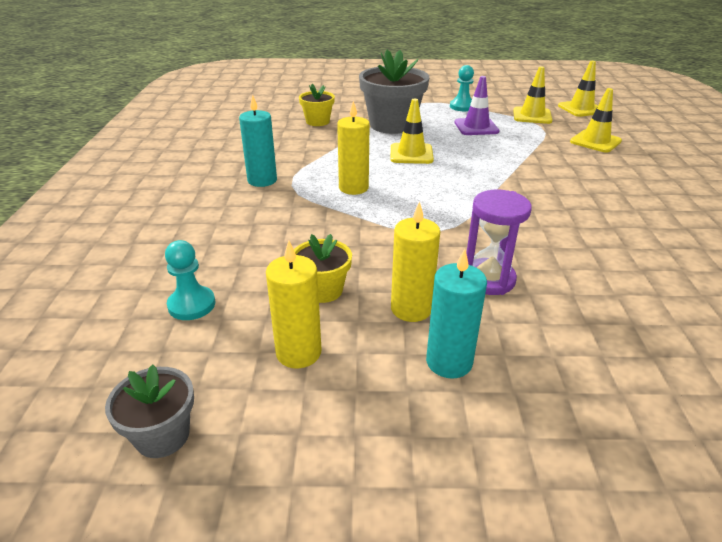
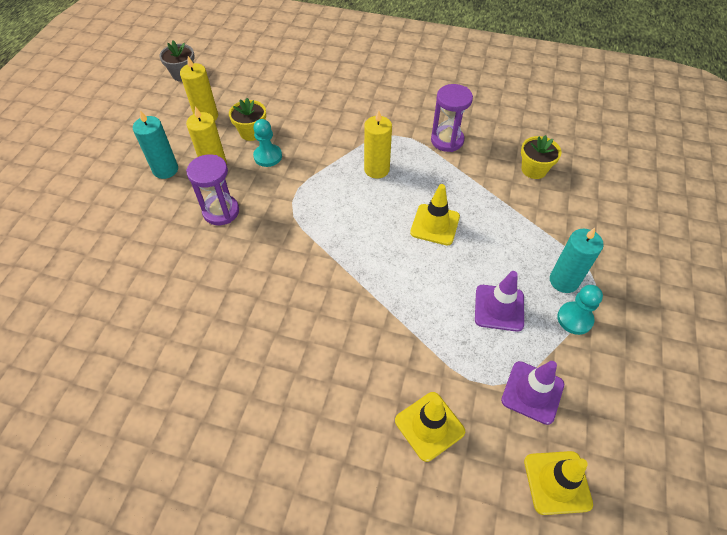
camera: 105 degrees right, 20 degrees up
turquoise pawn [165,240,215,320] -> turquoise pawn moved to [253,119,282,167]
turquoise candle [239,95,277,187] -> turquoise candle moved to [550,228,604,293]
grey flower pot [359,49,429,134] -> none
yellow traffic cone [513,66,552,124] -> purple traffic cone [501,361,564,425]
none -> purple hourglass [431,84,473,152]

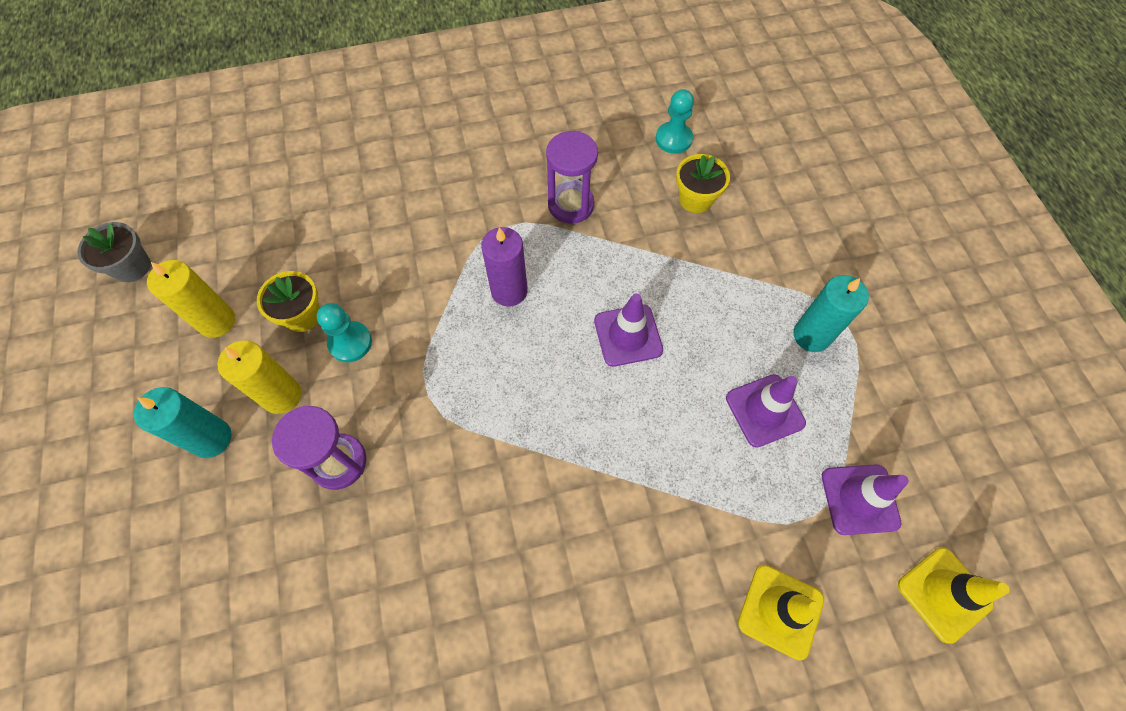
camera: 30 degrees left, 10 degrees up
yellow candle [364,110,392,179] -> purple candle [481,227,527,306]
yellow traffic cone [410,184,460,245] -> purple traffic cone [594,293,663,367]
turquoise pawn [557,285,603,335] -> turquoise pawn moved to [656,89,694,154]

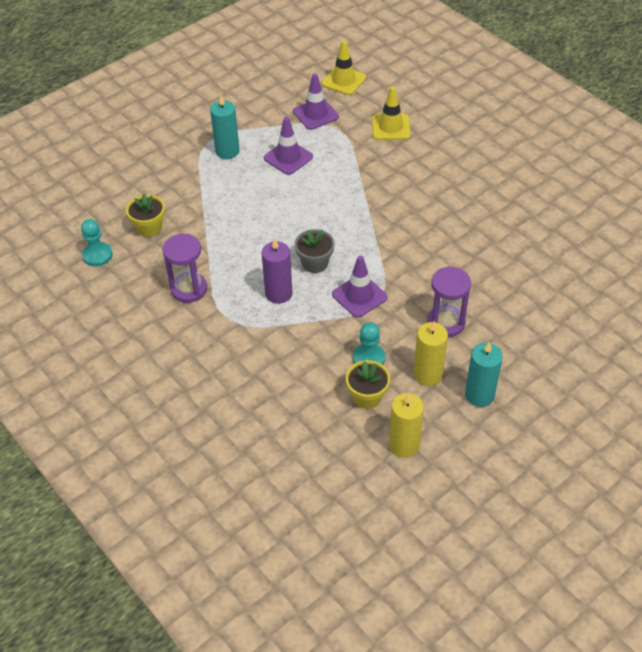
camera: 115 degrees left, 15 degrees down
grey flower pot [77,222,151,282] -> grey flower pot moved to [295,229,335,273]
purple traffic cone [594,293,663,367] -> purple traffic cone moved to [332,256,388,318]

